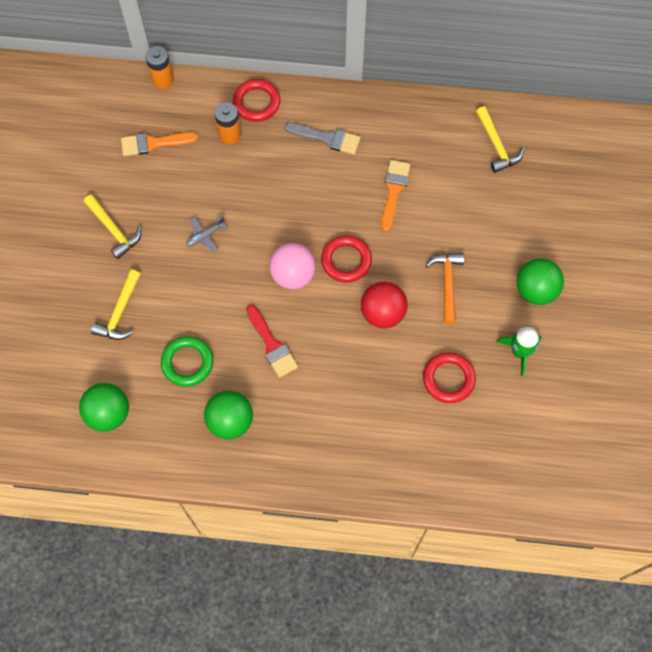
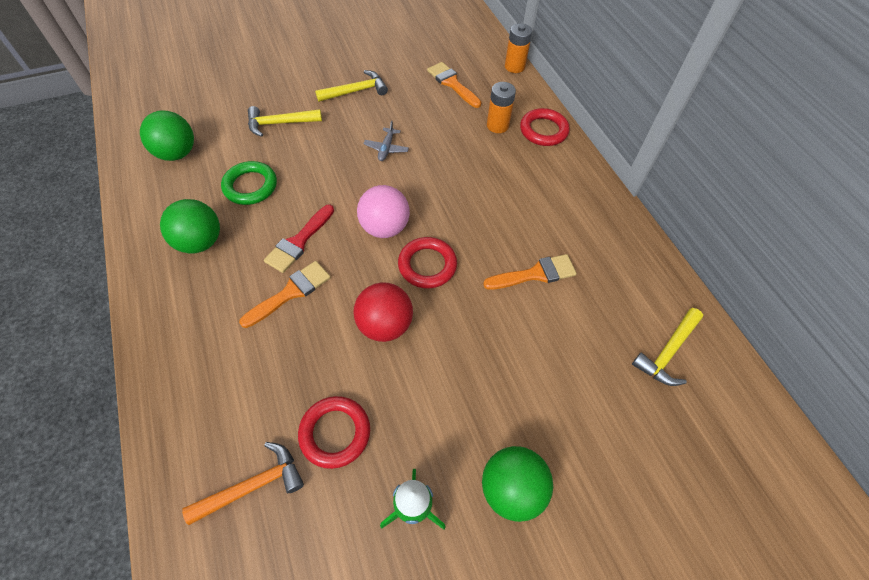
camera: 60 degrees right, 10 degrees down
yellow hammer [84,195,141,259] -> yellow hammer turned 135 degrees counterclockwise [315,70,388,102]
grey plane [186,216,228,253] -> grey plane turned 105 degrees counterclockwise [363,120,409,161]
grey brush [285,123,361,155] -> none
orange hammer [425,253,465,324] -> orange hammer moved to [182,442,304,525]
none -> orange brush [239,261,331,328]

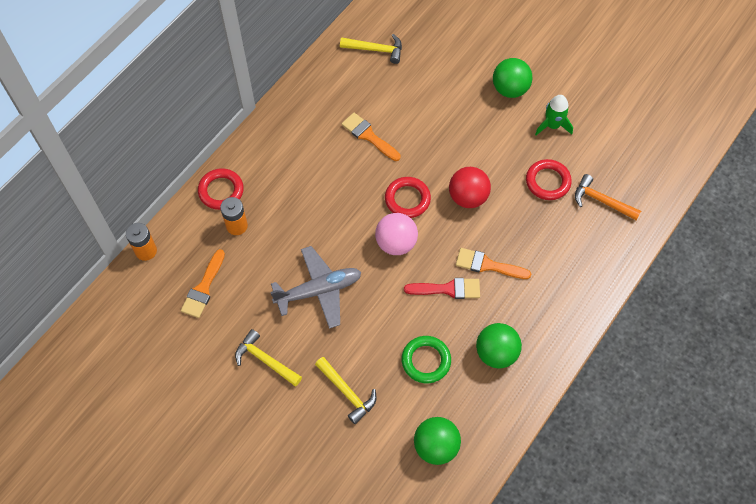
camera: 120 degrees left, 5 degrees up
grey plane [363,120,409,161] -> grey plane [270,246,362,329], size x2.11

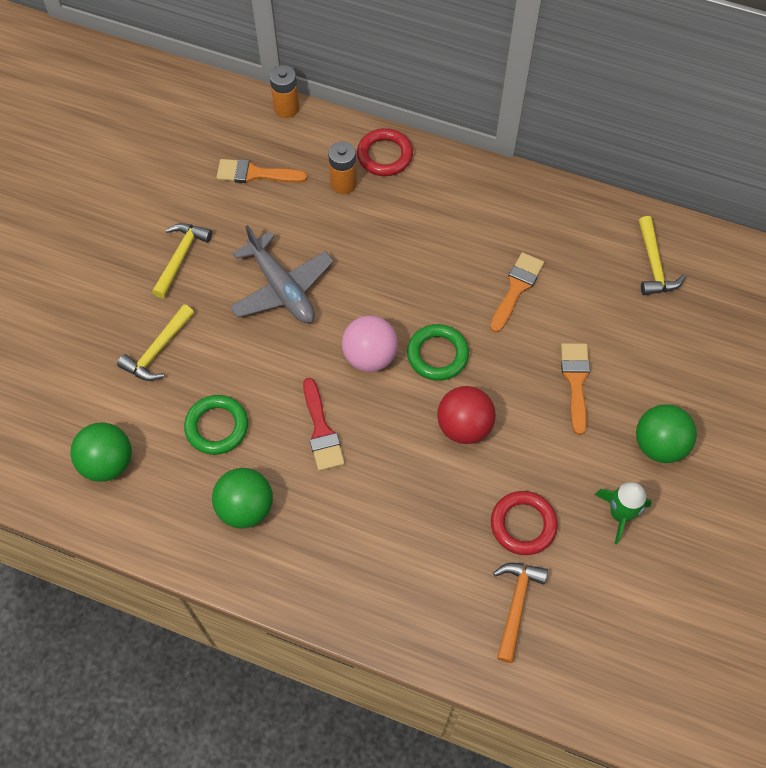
camera: 75 degrees right, 0 degrees up
red ring [385,177,431,218] -> green ring [407,324,469,381]
orange brush [456,248,531,279] -> orange brush moved to [561,343,590,435]

